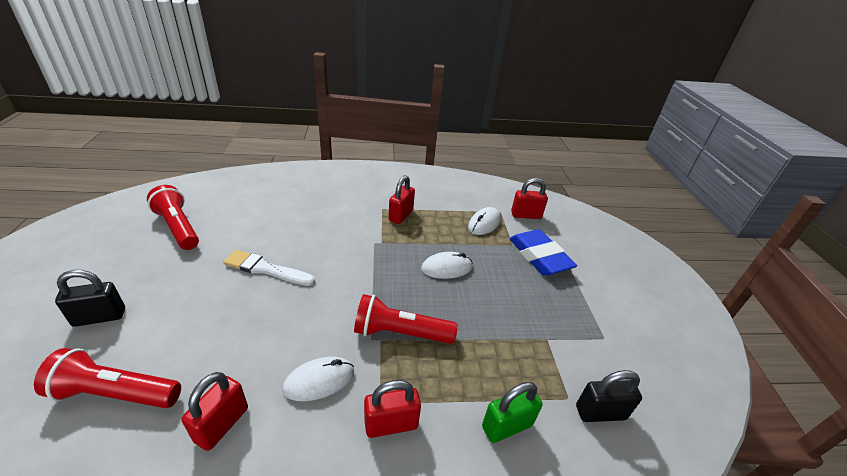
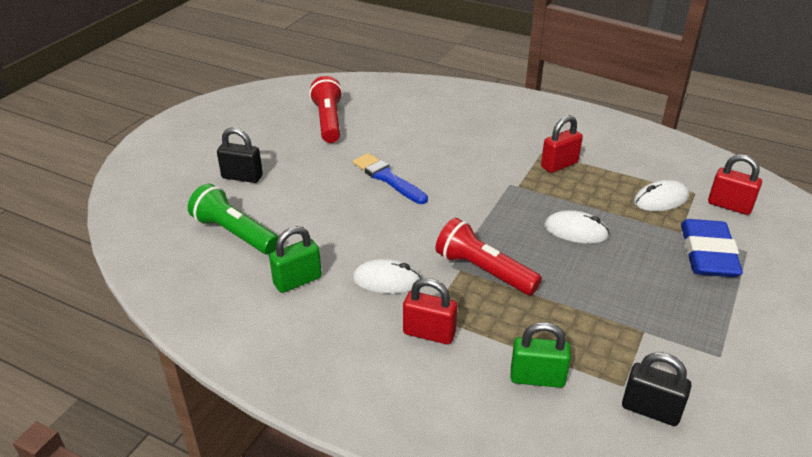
camera: 35 degrees right, 0 degrees up
red flashlight [34,348,181,408] -> green flashlight [188,184,279,255]
red padlock [181,372,248,451] -> green padlock [269,226,322,293]
white brush [223,250,315,286] -> blue brush [353,153,428,204]

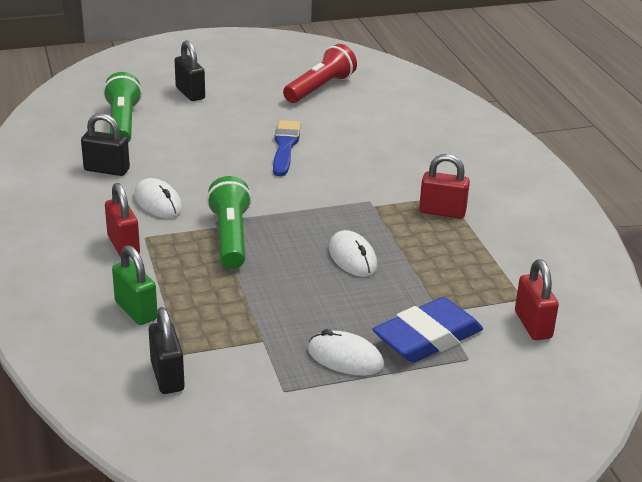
camera: 45 degrees right, 5 degrees down
green padlock [269,226,322,293] -> black padlock [81,113,130,176]
red flashlight [435,218,542,295] -> green flashlight [207,176,252,269]
white mouse [634,180,689,211] -> white mouse moved to [308,329,384,376]

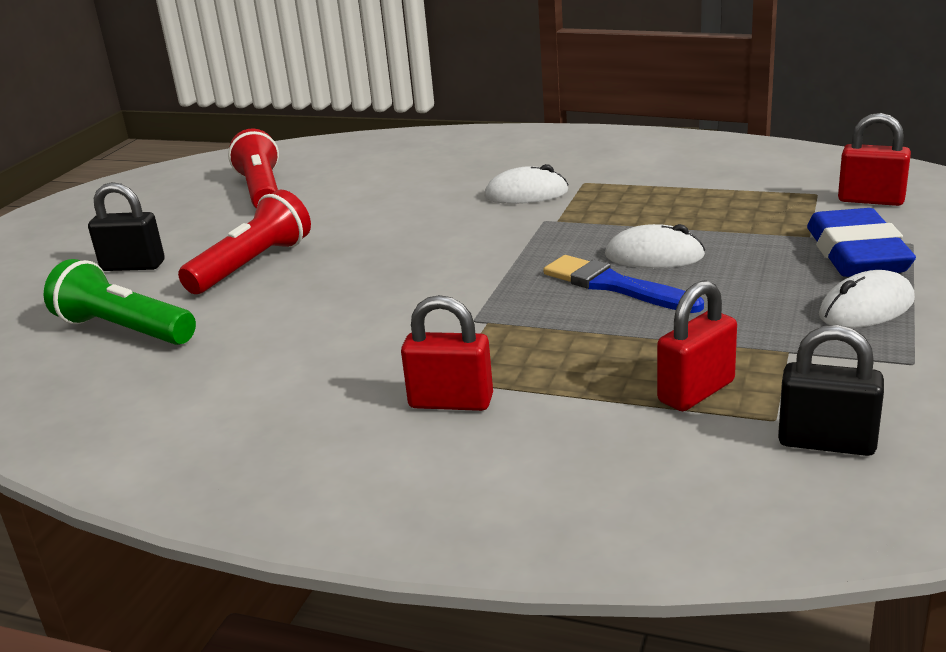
camera: 50 degrees left, 5 degrees down
black padlock [81,113,130,176] -> none
green padlock [112,245,157,325] -> none
white mouse [134,178,183,218] -> white mouse moved to [484,164,569,204]
green flashlight [207,176,252,269] -> none
blue brush [273,120,301,176] -> blue brush moved to [543,255,704,313]
red padlock [419,154,470,219] -> red padlock moved to [657,280,737,411]
none -> red flashlight [178,190,311,294]

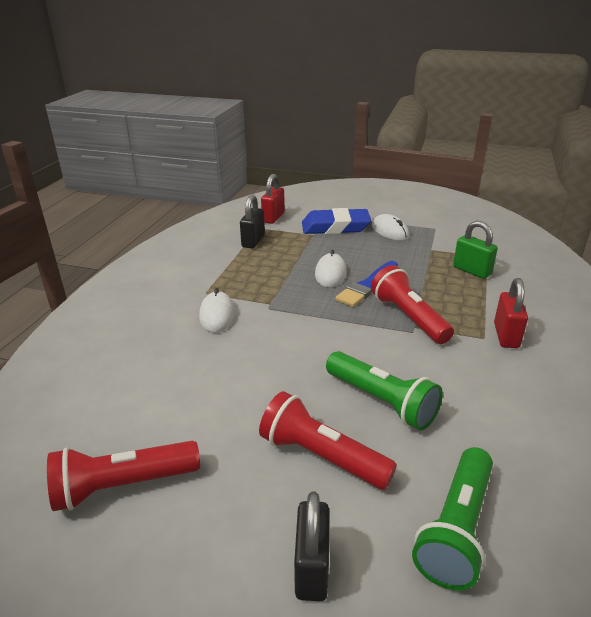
camera: 95 degrees left, 5 degrees up
red padlock [657,280,737,411] -> green padlock [453,221,498,279]
black padlock [778,325,884,456] -> black padlock moved to [240,194,265,248]
none -> green flashlight [326,351,443,430]
none -> red flashlight [371,265,454,344]

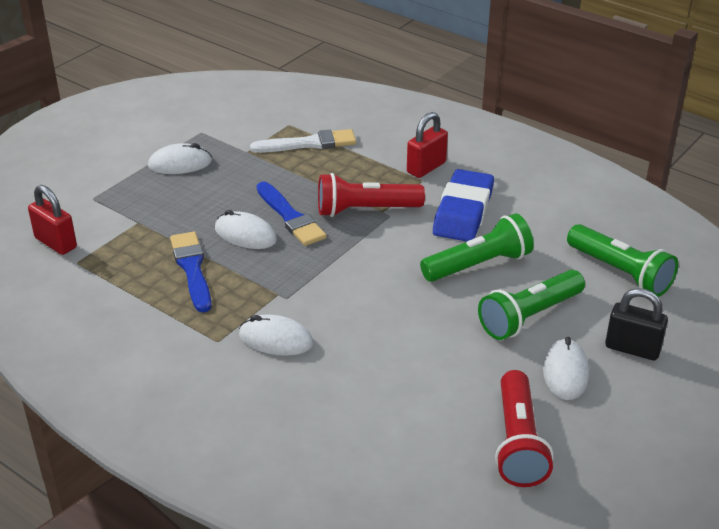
camera: 70 degrees left, 5 degrees up
black padlock [240,194,265,248] -> none
red flashlight [259,391,397,490] -> green flashlight [478,270,585,340]
blue eraser [302,208,371,234] -> blue eraser moved to [433,169,494,242]
green padlock [453,221,498,279] -> white brush [250,129,356,153]
red padlock [494,278,528,348] -> red padlock turned 75 degrees counterclockwise [407,112,448,178]
none -> blue brush [170,232,212,313]
none -> white mouse [543,337,589,400]

